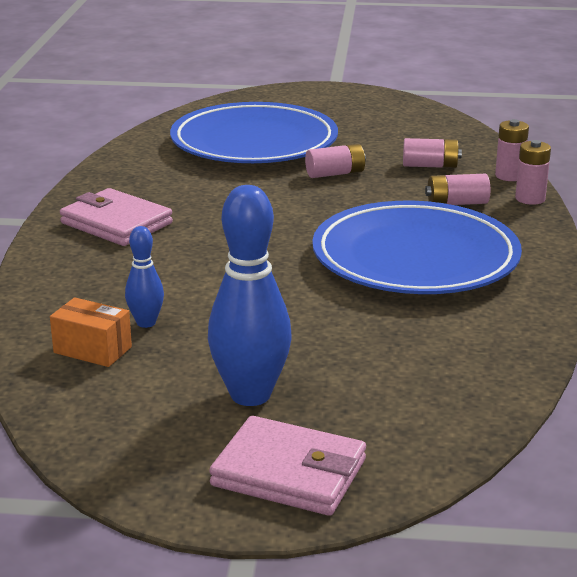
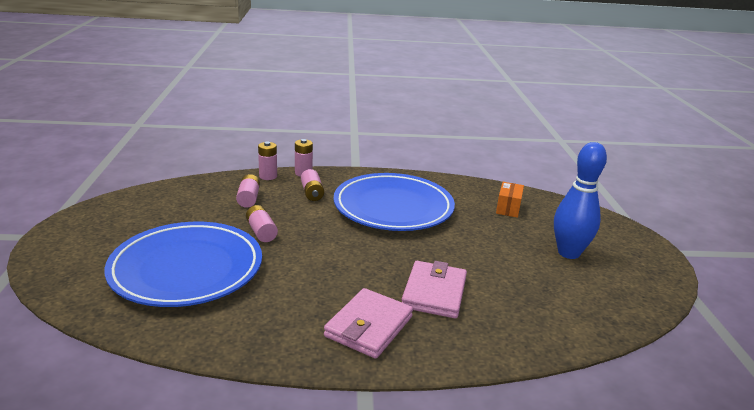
camera: 100 degrees left, 0 degrees up
orange box [50,297,132,367] -> orange box moved to [496,182,524,218]
blue bowling pin [125,226,164,328] -> none
pink wallet [209,416,366,516] -> pink wallet moved to [402,261,467,318]

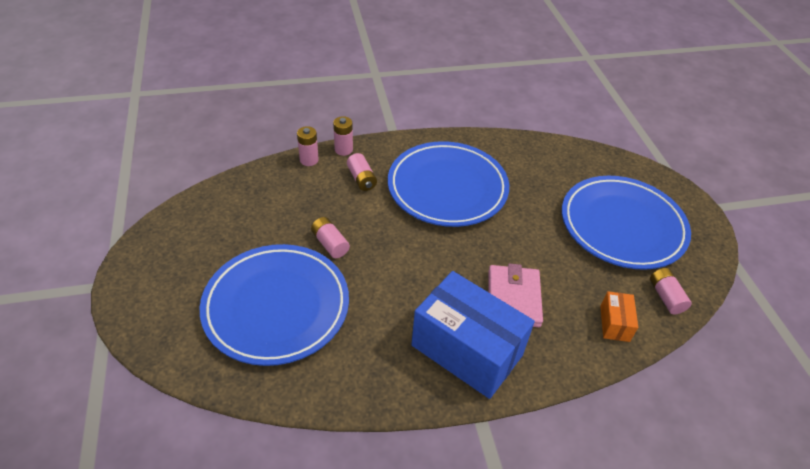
camera: 10 degrees left, 20 degrees up
pink battery [236,174,260,208] -> pink battery moved to [650,268,692,314]
pink wallet [324,288,413,359] -> blue box [411,271,535,399]
orange box [496,182,524,218] -> orange box moved to [600,291,638,342]
blue bowling pin [554,142,607,259] -> blue plate [562,176,691,270]

